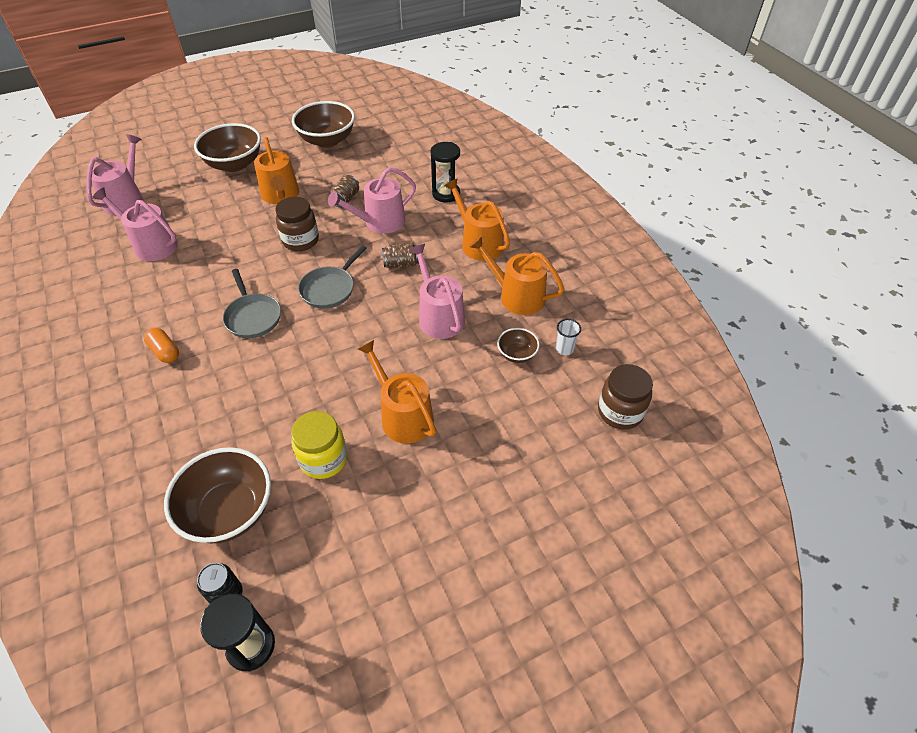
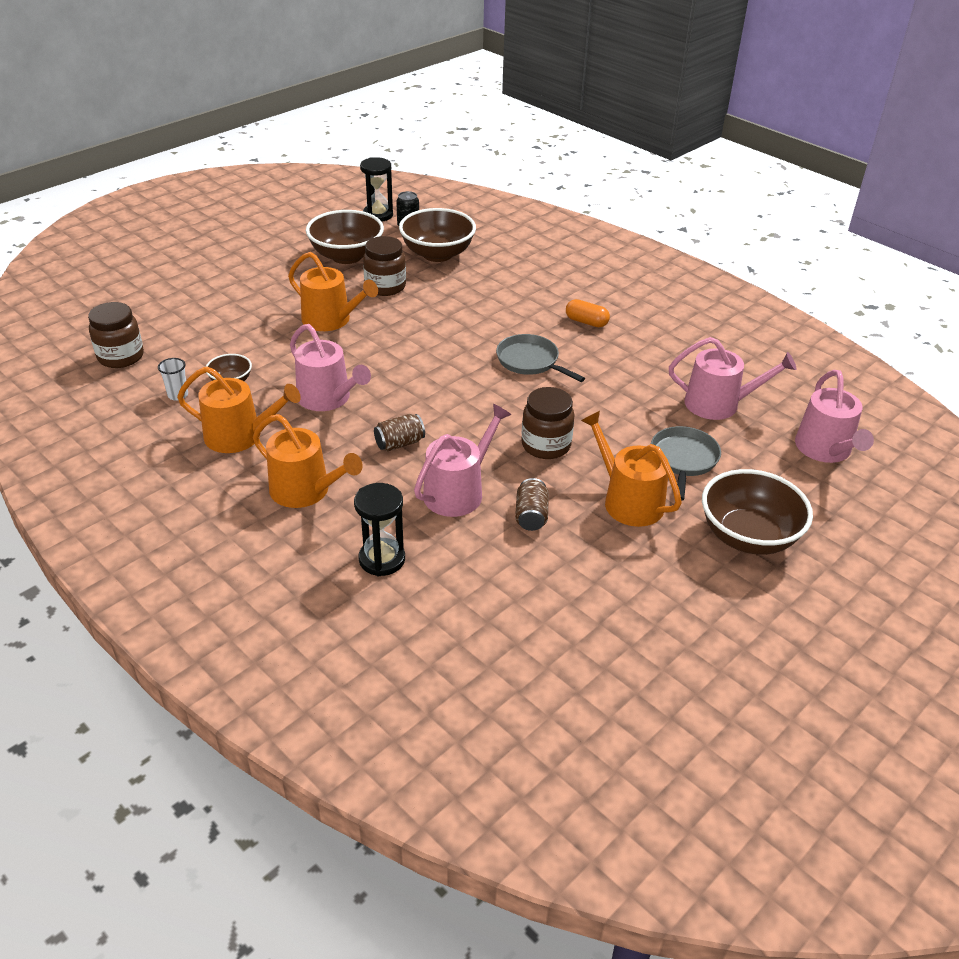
camera: 160 degrees right, 10 degrees down
yellow jar [291,411,347,479] -> brown jar [363,236,406,296]
brown bowl [292,101,355,148] -> brown bowl moved to [306,210,384,264]
grey pan [298,245,367,309] -> grey pan moved to [651,426,721,501]

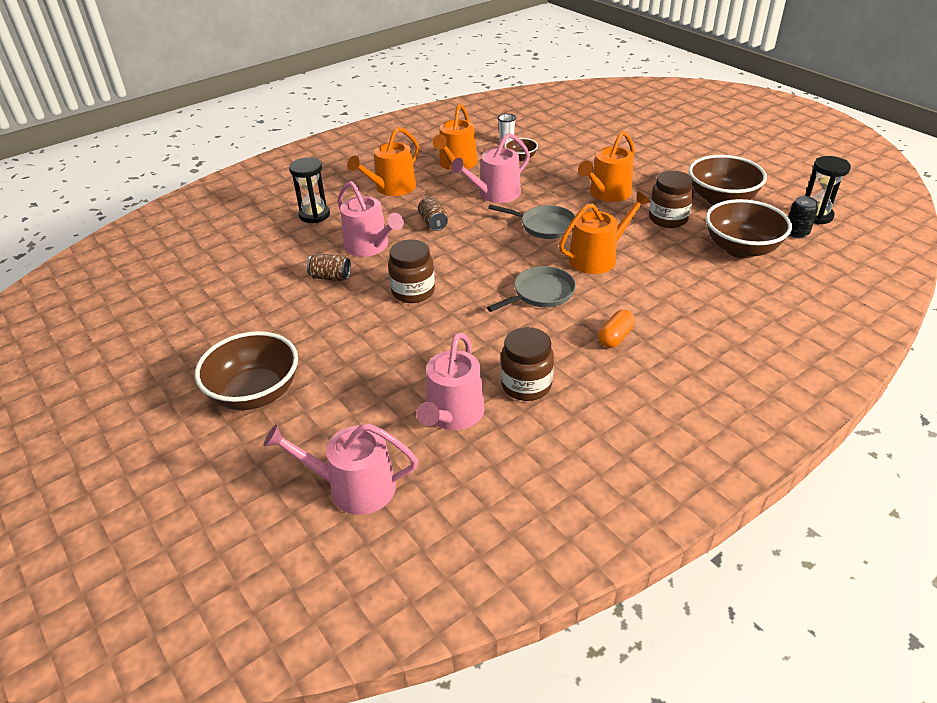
camera: 100 degrees right, 0 degrees up
brown jar [88,302,144,368] -> brown jar moved to [501,327,554,401]
orange watering can [581,411,682,527] -> orange watering can moved to [559,191,651,274]
grey pan [651,426,721,501] -> grey pan moved to [488,204,575,239]

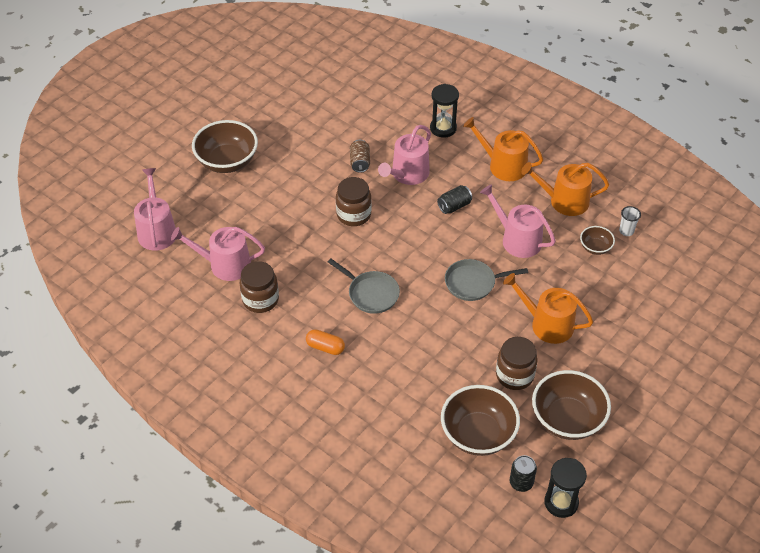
camera: 75 degrees right, 10 degrees up
brown can [418,197,448,231] -> black can [437,185,472,214]
grey pan [488,204,575,239] -> grey pan turned 75 degrees clockwise [445,259,528,301]
orange watering can [559,191,651,274] -> none

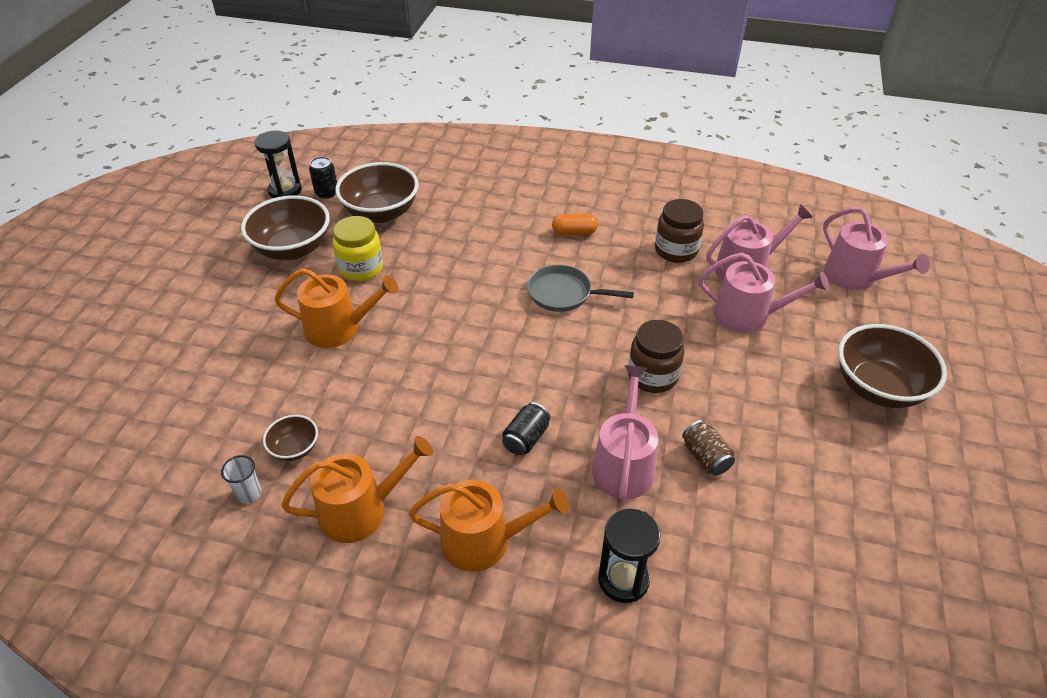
camera: 155 degrees right, 5 degrees down
grey pan [445,259,528,301] -> none
pink watering can [480,184,556,258] -> pink watering can moved to [698,252,829,334]
brown jar [496,337,538,390] -> yellow jar [333,216,383,281]

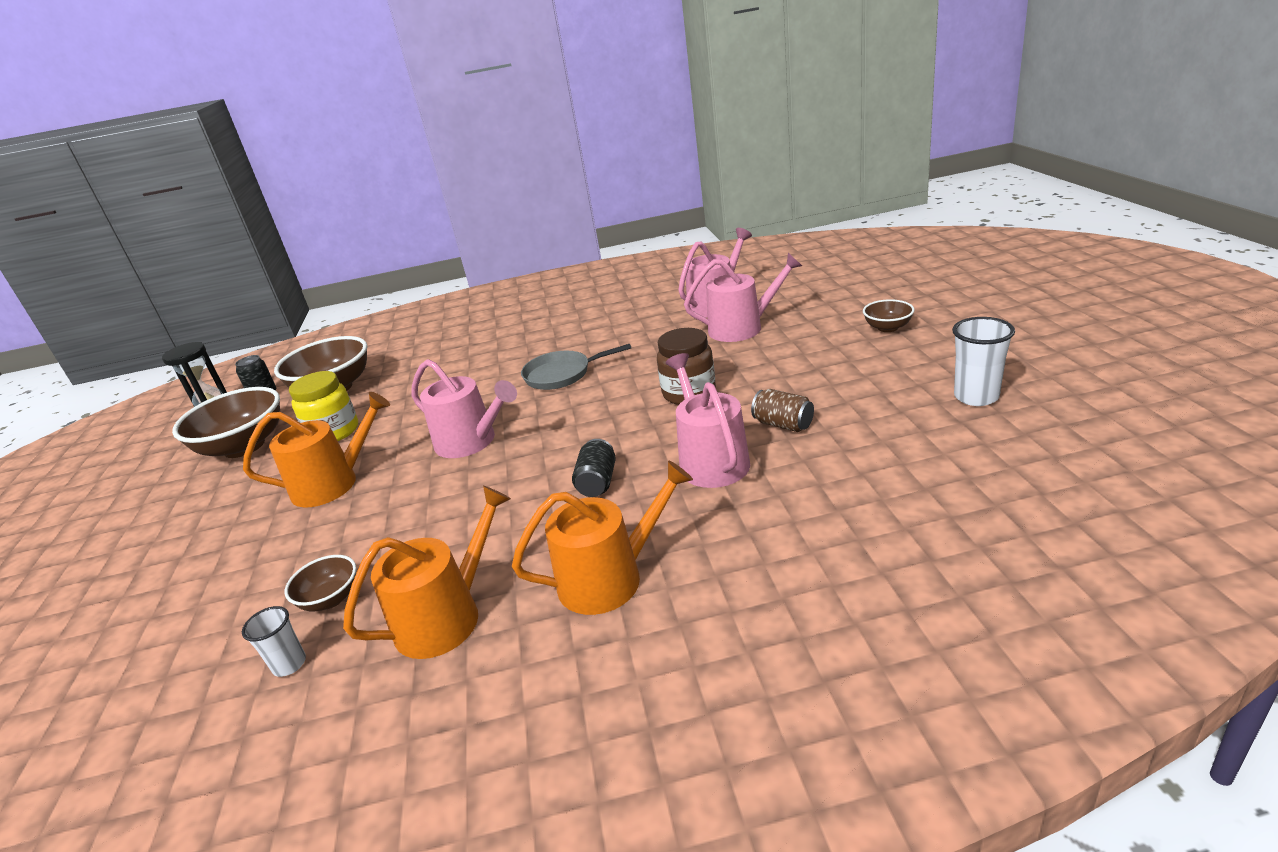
camera: 20 degrees left, 15 degrees down
orange capsule [552,213,598,235] -> none
black hourglass [598,509,660,603] -> none
brown jar [655,199,704,263] -> none
pink watering can [823,207,930,290] -> pink watering can moved to [411,359,517,458]
brown bowl [838,324,947,408] -> brown bowl [863,299,915,332], size x0.50
none -> white cup [952,317,1015,406]

